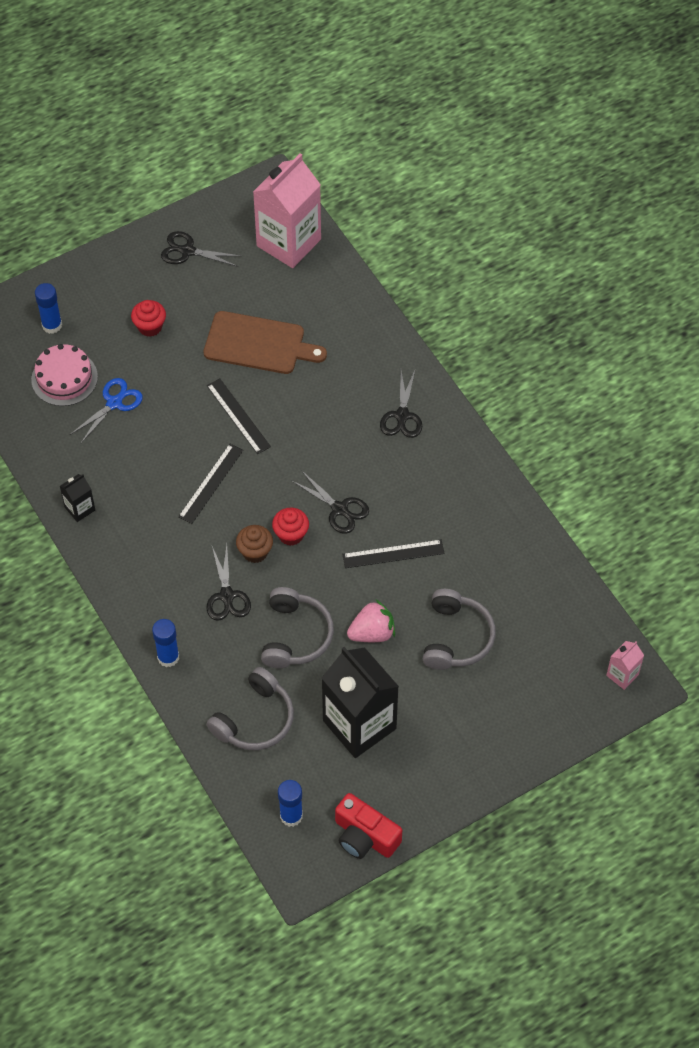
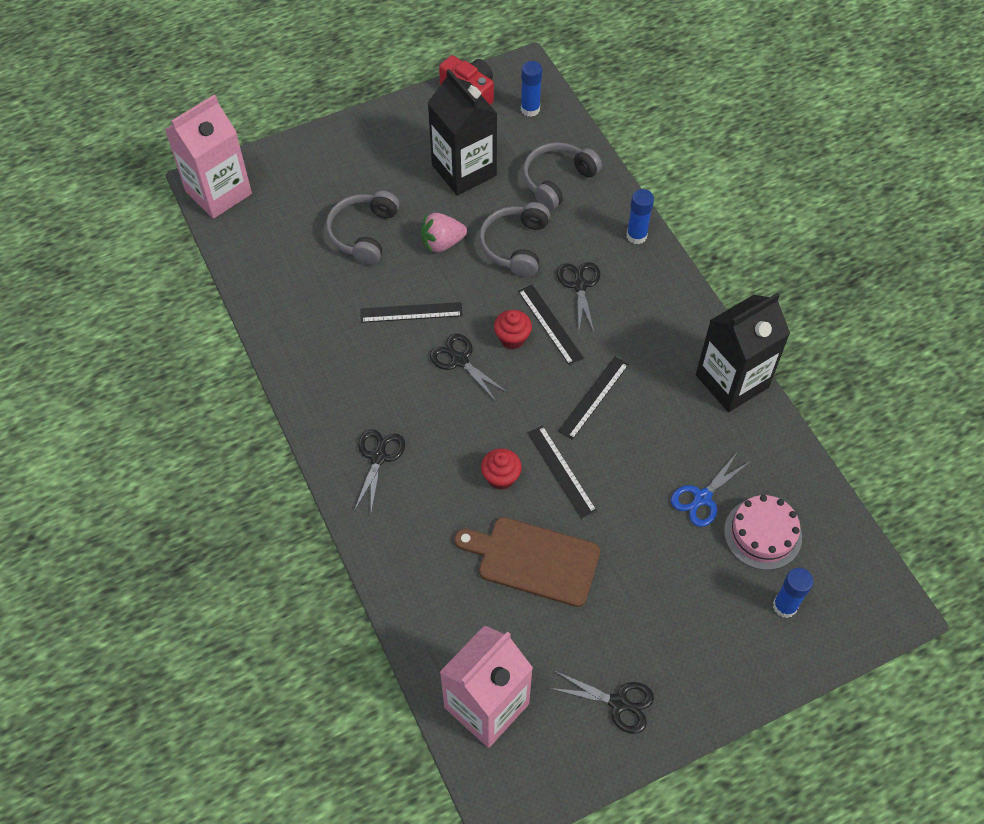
camera: 175 degrees left, 0 degrees up
black carton [60,474,95,522] -> black carton [696,293,790,412], size x2.24
red cupcake [131,300,166,337] -> red cupcake moved to [481,448,522,490]
brown cupcake [236,525,273,563] -> black ruler [518,285,584,366]
pink carton [606,641,644,690] -> pink carton [165,94,252,219], size x2.24

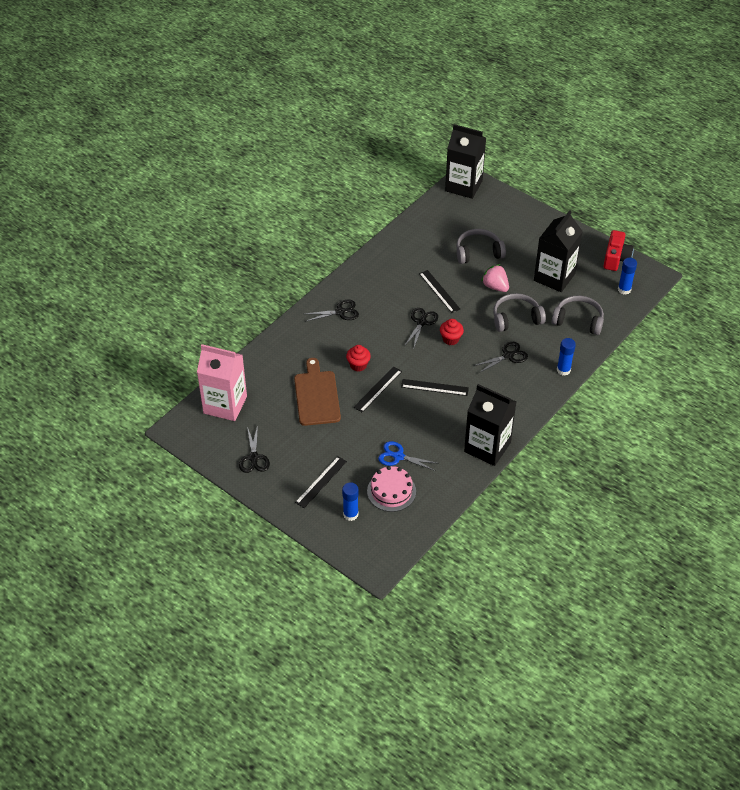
camera: 65 degrees right, 10 degrees down
pink carton [165,94,252,219] -> black carton [445,124,486,199]
black ruler [518,285,584,366] -> black ruler moved to [295,456,347,508]

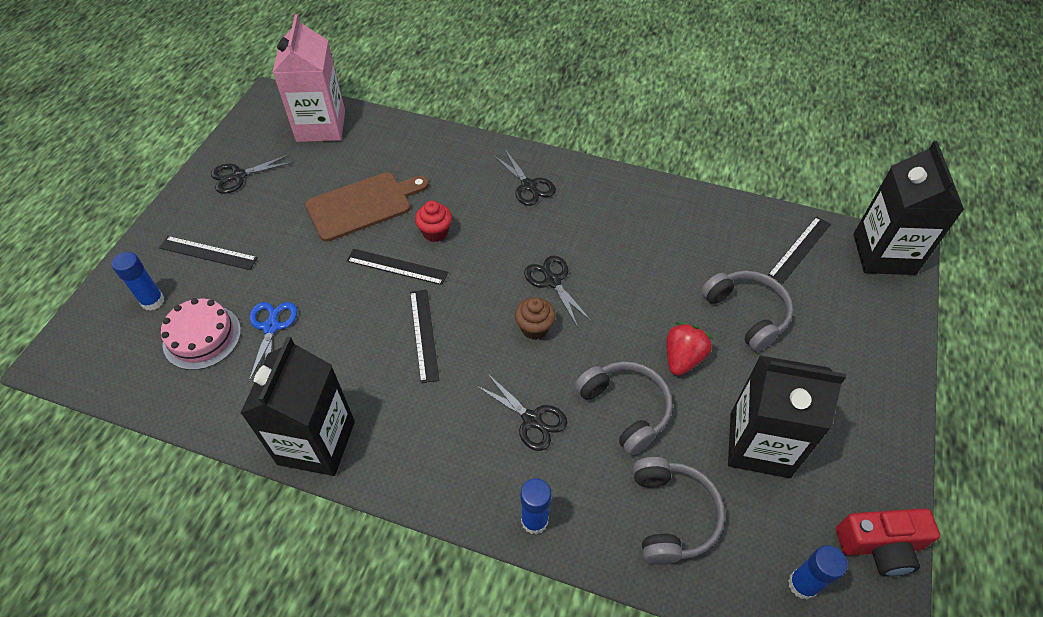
camera: 70 degrees right, 5 degrees up
black scissors [405,308,438,347] -> black scissors turned 120 degrees counterclockwise [524,256,592,327]
black ruler [419,270,460,313] -> black ruler moved to [768,217,831,284]
red cupcake [440,319,464,345] -> brown cupcake [515,297,556,340]
pink strawberry [481,264,509,292] -> red strawberry [667,322,713,376]

